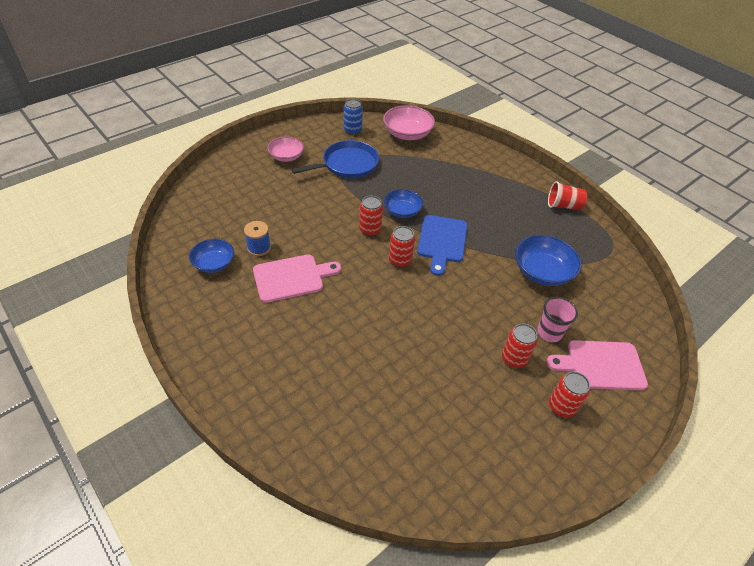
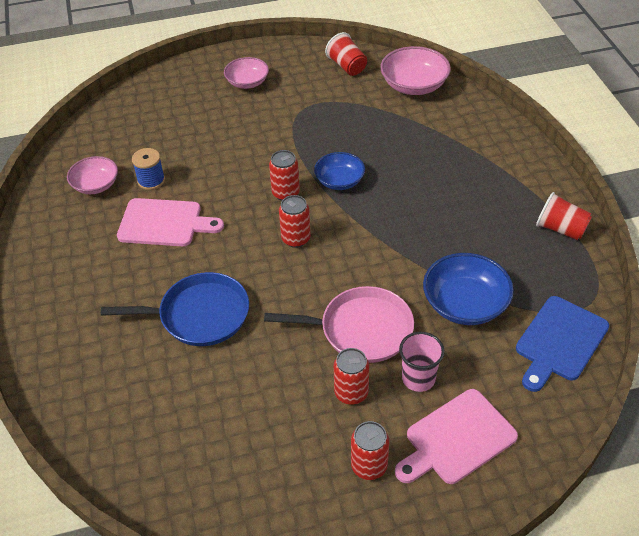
camera: 30 degrees right, 0 degrees up
blue bowl [189,239,234,273] -> pink bowl [67,156,118,194]
blue pan [291,140,379,178] -> blue pan moved to [101,272,249,346]
blue can [344,99,363,135] -> red cup [325,32,367,76]
blue cutting board [417,215,467,276] -> blue cutting board moved to [516,296,609,392]
pink cutting board [546,340,648,390] -> pink cutting board turned 60 degrees counterclockwise [395,389,518,484]
none -> pink pan [264,286,414,363]

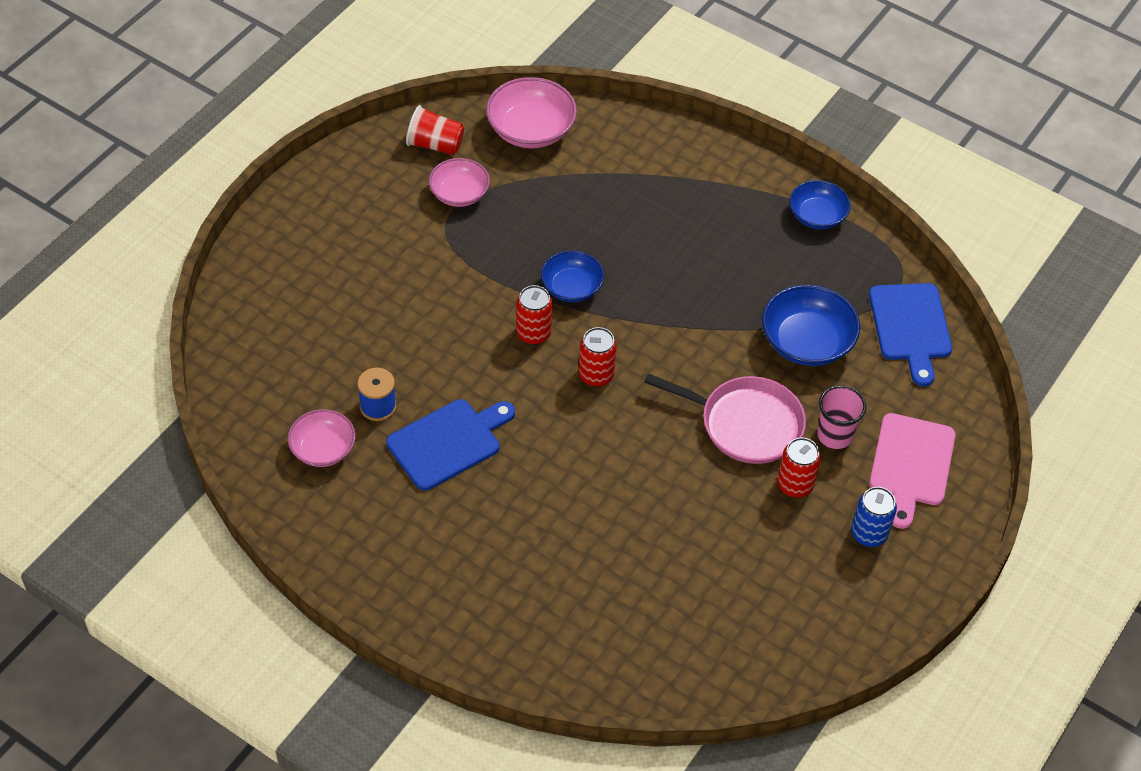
camera: 45 degrees left, 5 degrees up
blue pan [101,272,249,346] -> none
pink cutting board [117,198,224,246] -> blue cutting board [386,399,515,491]
pink bowl [224,57,269,89] -> pink bowl moved to [429,158,490,207]
pink pan [264,286,414,363] -> pink pan turned 60 degrees clockwise [644,374,806,464]
red can [351,421,389,480] -> blue can [851,487,897,547]
red cup [536,192,592,240] -> blue bowl [789,180,851,229]

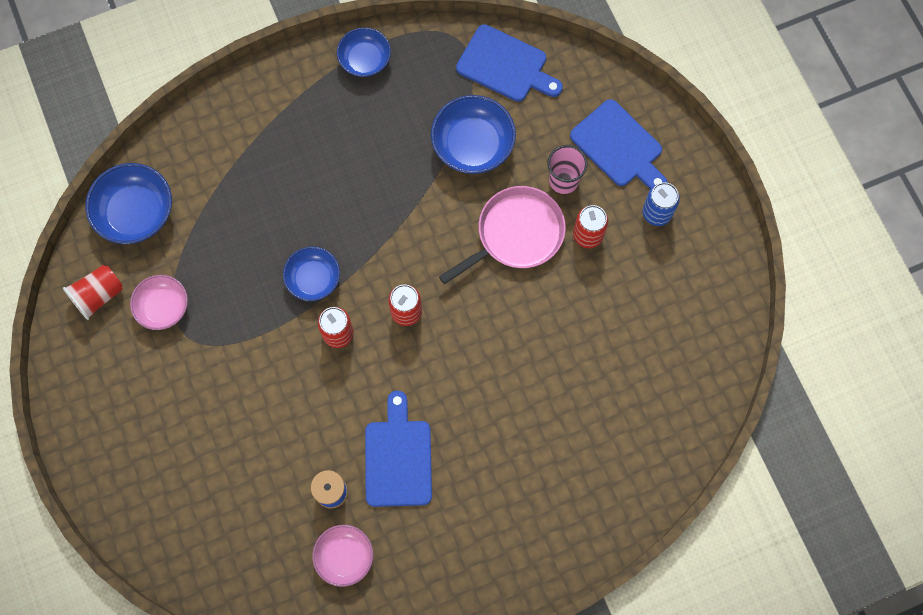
camera: 55 degrees left, 20 degrees up
pink bowl [486,77,577,148] -> blue bowl [85,163,172,244]
pink cutting board [869,413,956,529] -> blue cutting board [570,99,668,189]

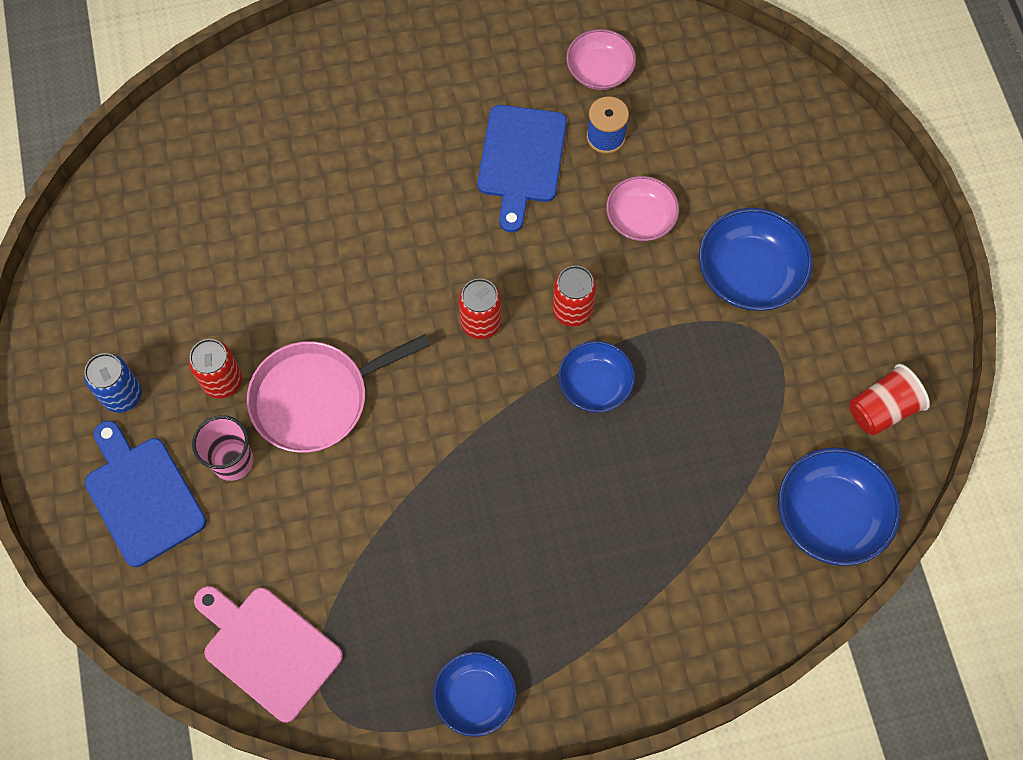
camera: 170 degrees left, 5 degrees down
pink bowl [130,275,188,330] -> pink bowl moved to [606,176,679,241]
blue bowl [431,95,516,174] -> blue bowl moved to [699,208,813,311]
blue cutting board [456,24,563,102] -> pink cutting board [194,586,343,723]

